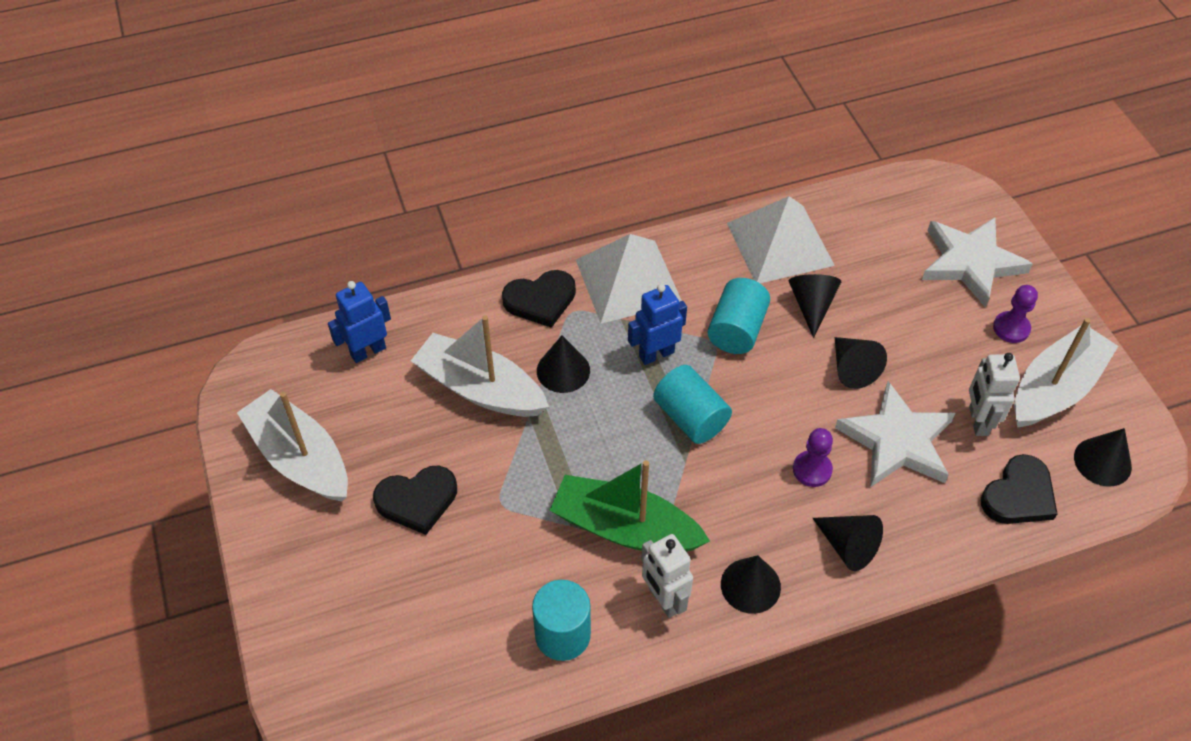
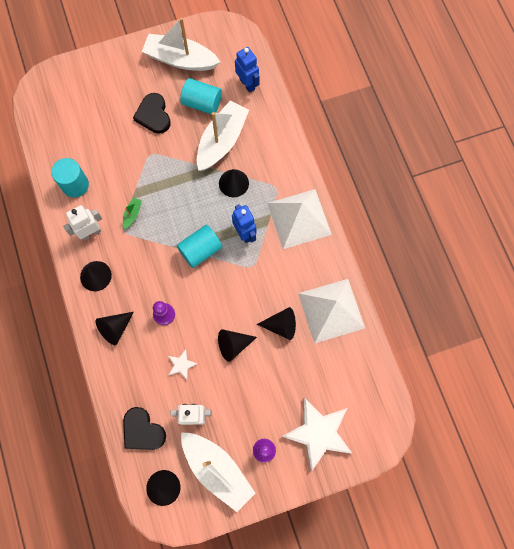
camera: 90 degrees right, 20 degrees up
white boat [237,389,348,502] -> white boat turned 120 degrees counterclockwise [142,18,220,71]
black heart [502,270,576,328] -> none
green boat [550,460,710,552] -> green boat [123,197,142,229], size x0.41
turquoise cylinder [708,278,770,354] -> turquoise cylinder moved to [180,78,222,115]
white star [835,381,955,487] -> white star [168,349,198,380], size x0.45

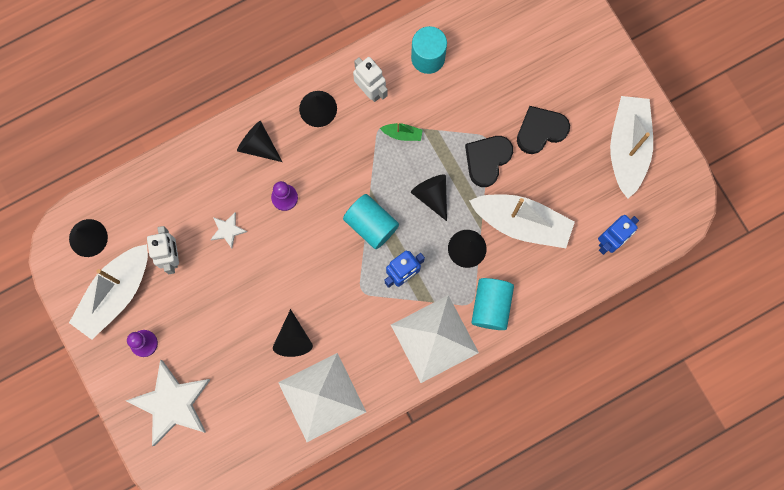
camera: 80 degrees right, 5 degrees up
black heart [123,407,166,450] -> black heart moved to [465,136,513,187]
turquoise cylinder [180,78,222,115] -> turquoise cylinder moved to [471,278,514,330]
black cone [218,329,257,362] -> black cone moved to [411,174,447,221]

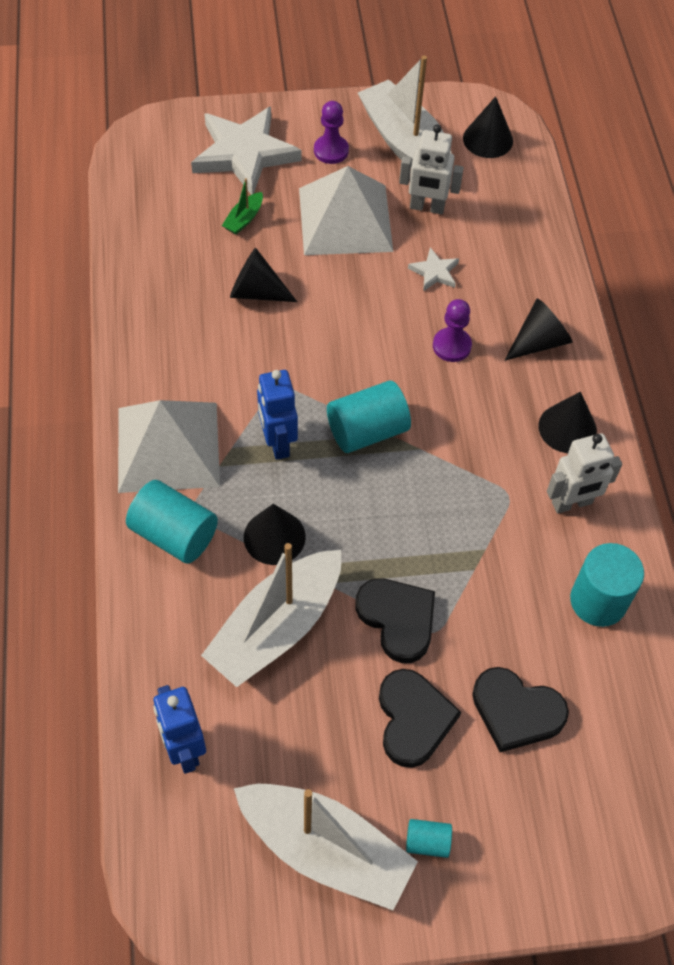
camera: 110 degrees right, 20 degrees down
white pyramid [278,353,366,442] -> white pyramid moved to [299,166,393,255]
green boat [380,122,423,141] -> green boat moved to [222,178,263,234]
black cone [411,174,447,221] -> none
none -> turquoise cylinder [406,819,452,858]
none -> black heart [472,667,569,752]

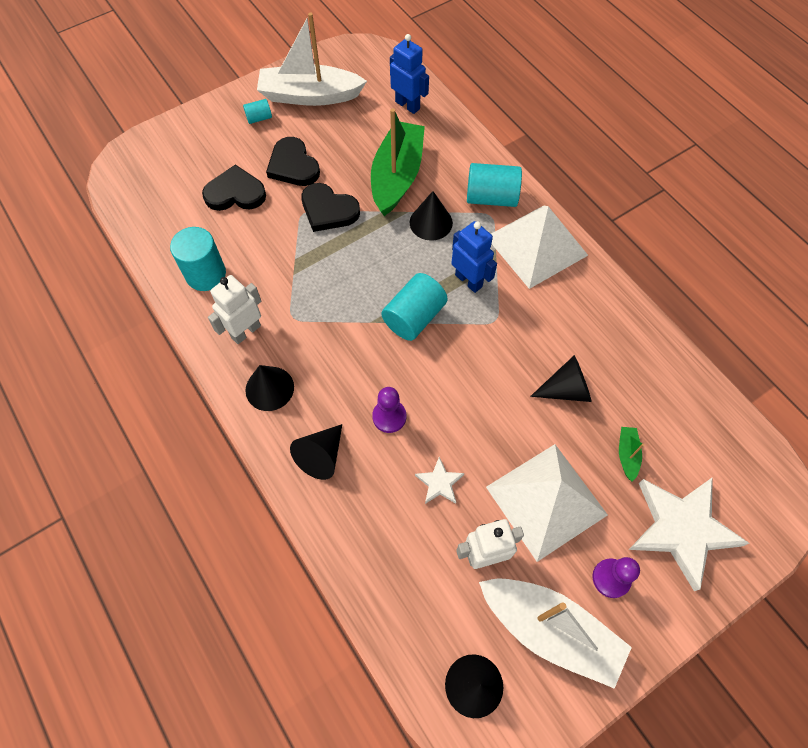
camera: 155 degrees right, 5 degrees up
white boat [201,543,341,687] -> green boat [371,108,425,216]

